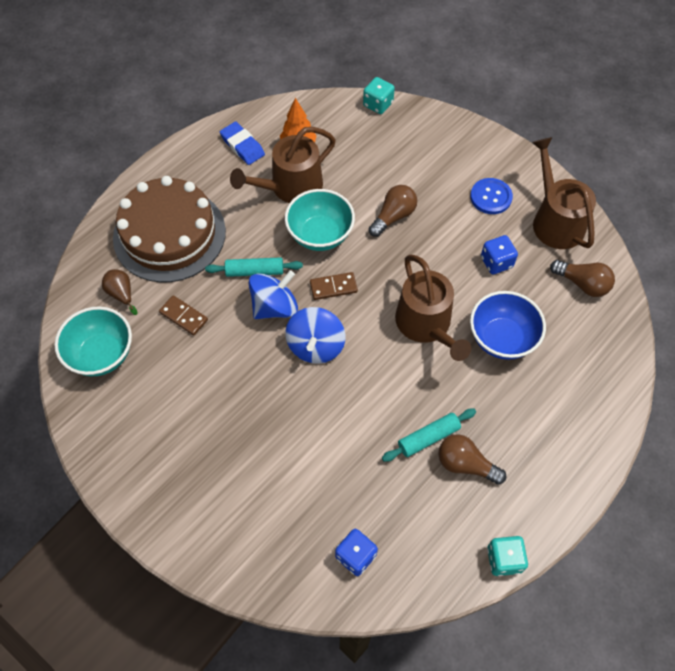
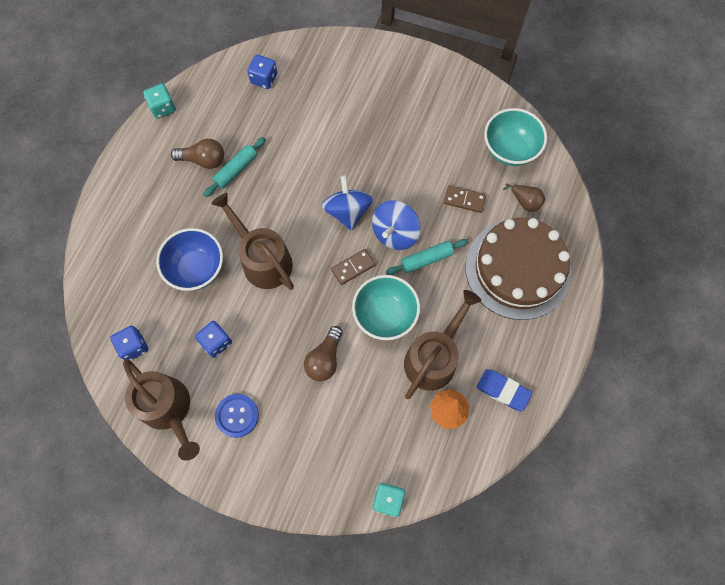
camera: 160 degrees right, 10 degrees up
brown light bulb [550,260,615,297] -> blue dice [110,326,148,361]

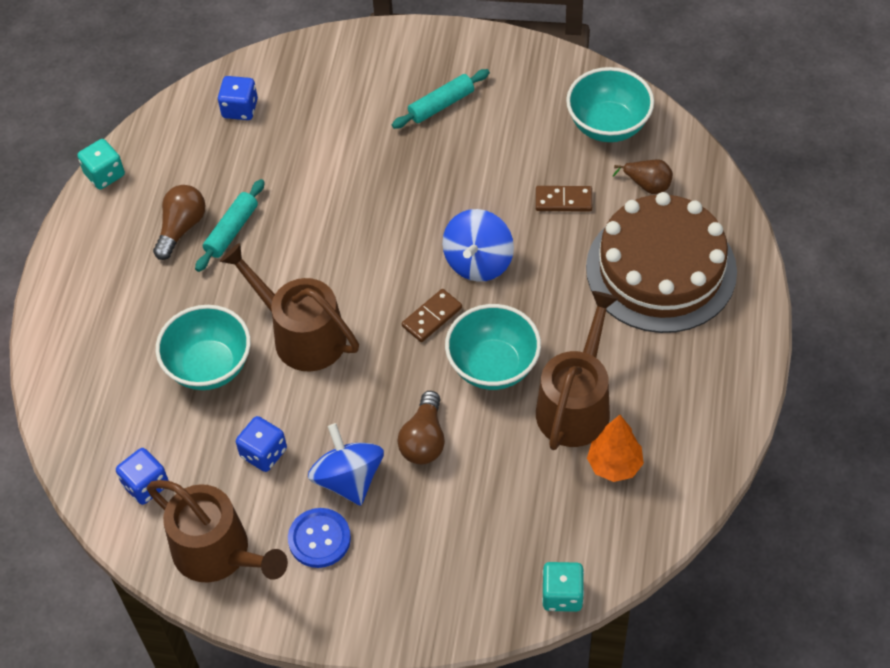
camera: 10 degrees left, 15 degrees down
blue bowl [156,228,223,291] -> turquoise bowl [156,305,251,390]
brown light bulb [171,139,224,169] -> brown light bulb turned 60 degrees counterclockwise [153,185,206,260]
blue spinning top [322,175,373,230] -> blue spinning top moved to [308,423,384,506]
turquoise rolling pin [386,239,468,275] -> turquoise rolling pin moved to [392,69,490,129]
blue eraser [476,369,532,411] -> none

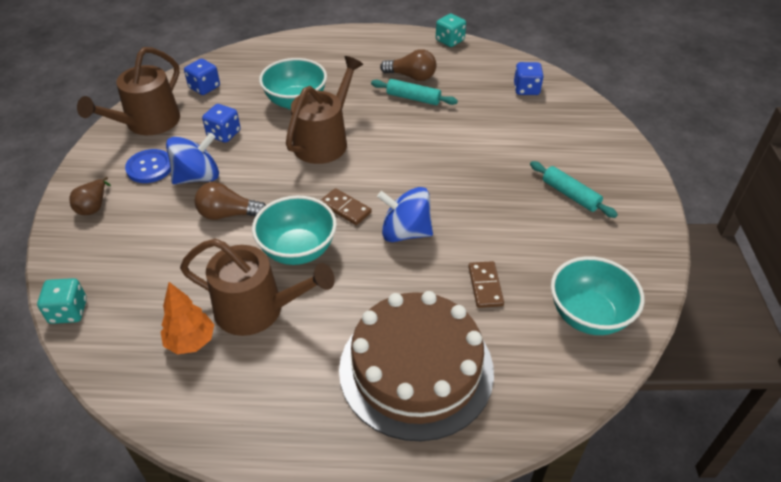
camera: 80 degrees right, 10 degrees down
brown pear [613,160,673,194] -> brown pear moved to [70,177,111,215]

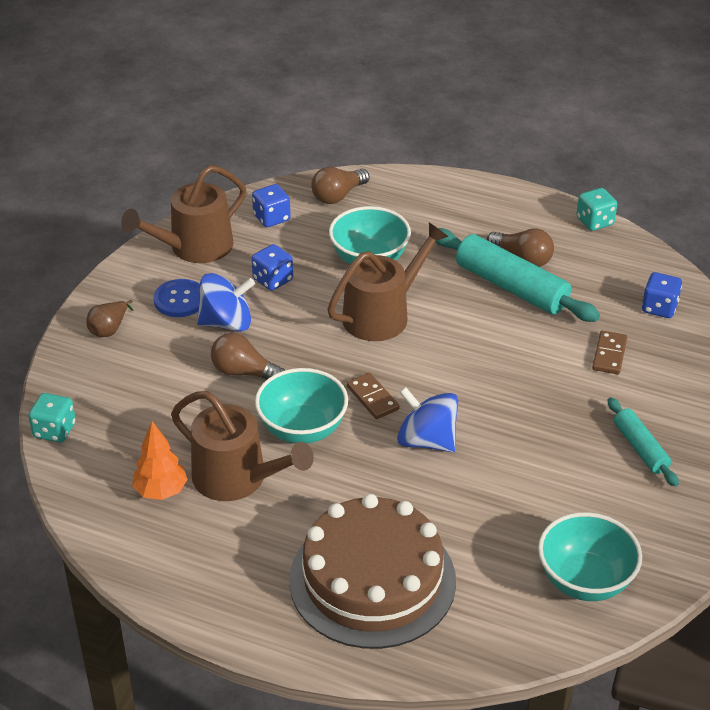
camera: 20 degrees right, 5 degrees down
turquoise rolling pin [371,79,458,105] -> turquoise rolling pin [436,228,600,322], size x1.77
brown domino [468,261,504,308] -> brown domino moved to [592,331,627,375]
none -> brown light bulb [311,167,370,204]

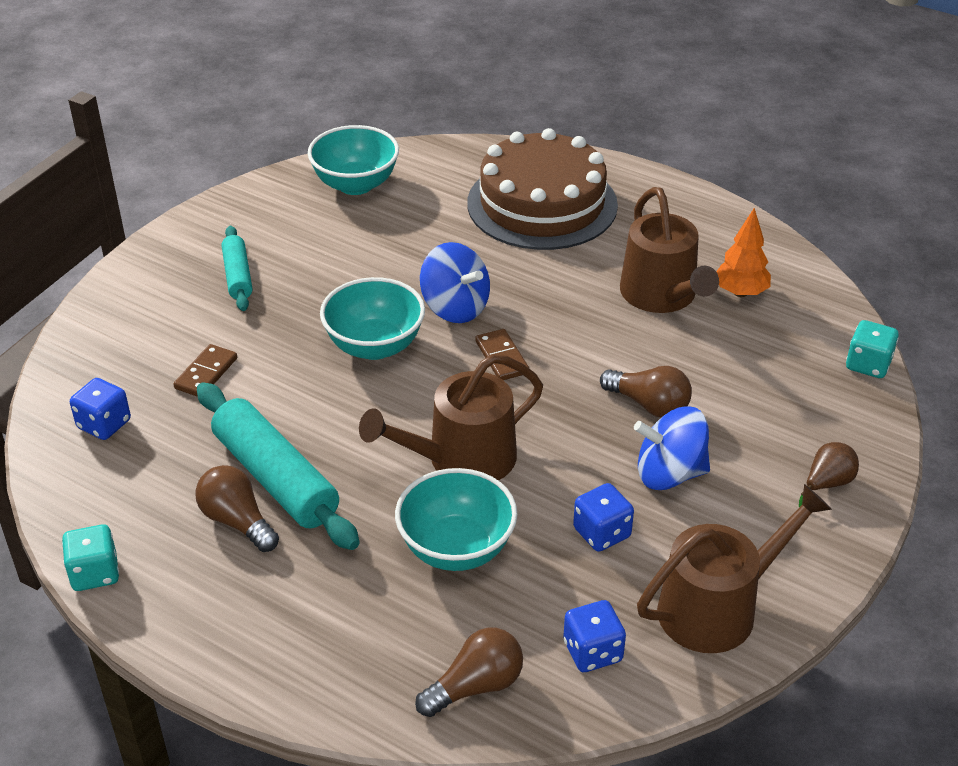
camera: 170 degrees left, 0 degrees up
blue button [154,279,200,317] -> none
brown watering can [171,391,314,501] -> brown watering can turned 150 degrees counterclockwise [620,187,719,313]
turquoise bowl [255,368,348,444] -> turquoise bowl moved to [320,277,425,360]

